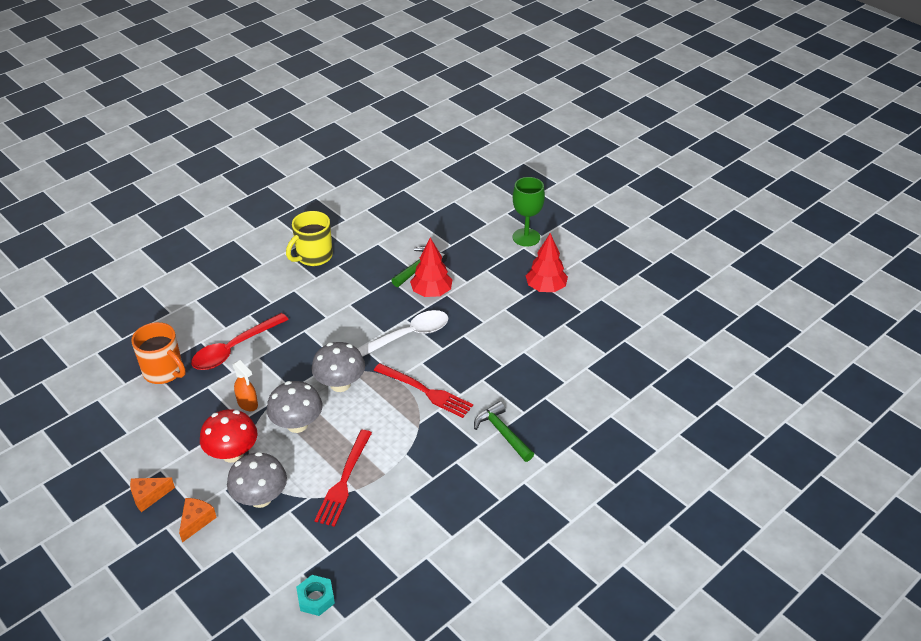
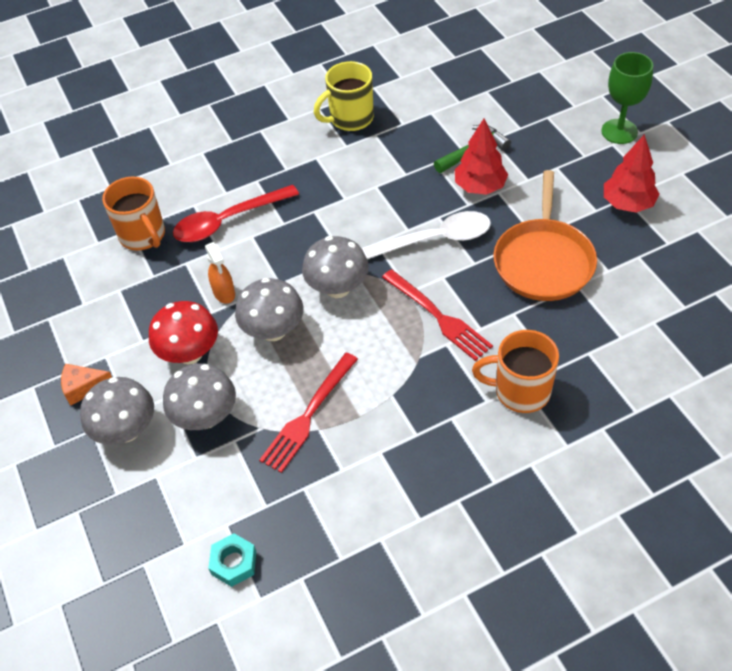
camera: 20 degrees right, 10 degrees up
orange cheese [179,498,217,543] -> grey mushroom [80,377,154,445]
green hammer [474,401,534,462] -> orange mug [472,330,559,413]
none -> orange pan [493,170,597,301]

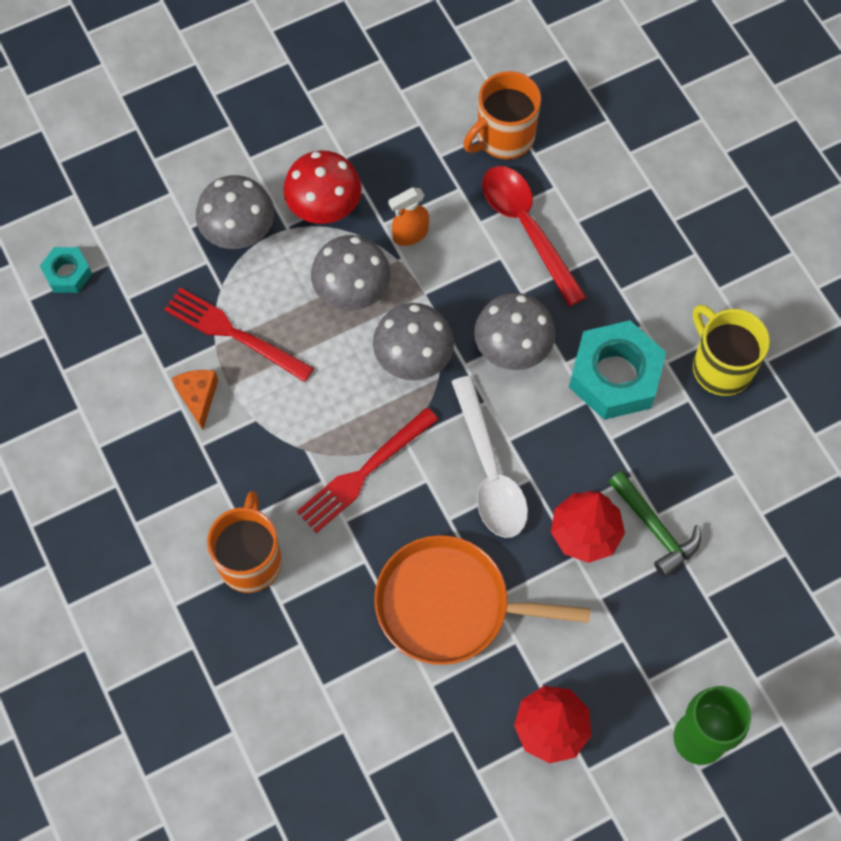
camera: 85 degrees right, 15 degrees up
orange cheese [61,364,112,406] -> orange cheese moved to [172,370,218,430]
grey mushroom [80,377,154,445] -> grey mushroom moved to [474,293,556,370]
none -> turquoise nut [569,320,666,420]

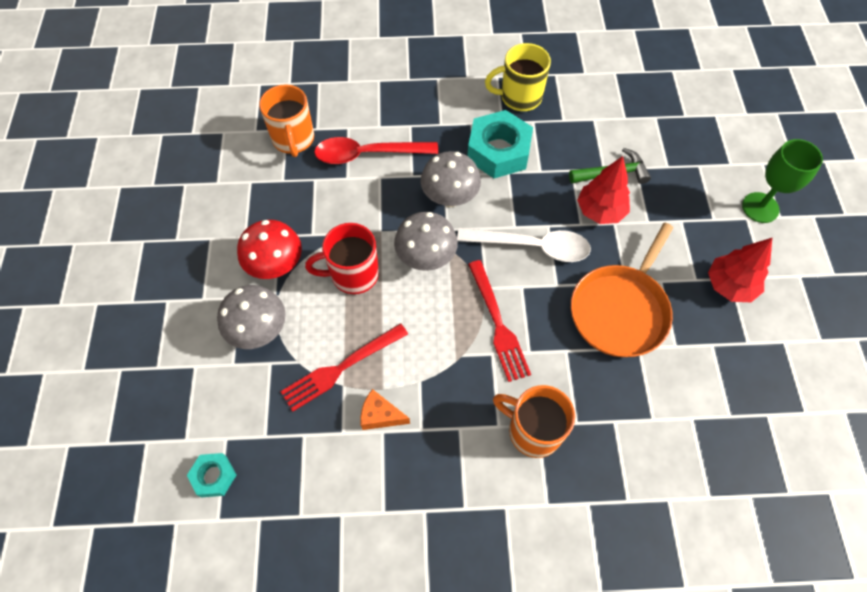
camera: 65 degrees left, 5 degrees down
grey mushroom [311,235,391,311] -> red mug [305,223,379,294]
orange spray bottle [388,188,429,246] -> none

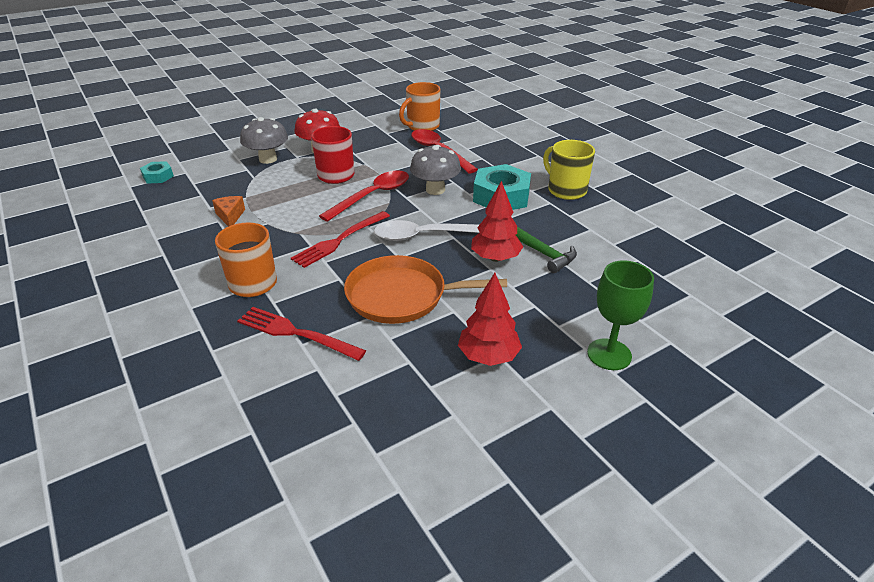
camera: 60 degrees right, 25 degrees down
red fork [280,323,408,412] -> red fork moved to [237,307,366,361]
grey mushroom [394,212,458,271] -> red spoon [319,170,409,222]
white spoon [457,228,591,262] -> white spoon turned 105 degrees clockwise [374,220,480,241]

